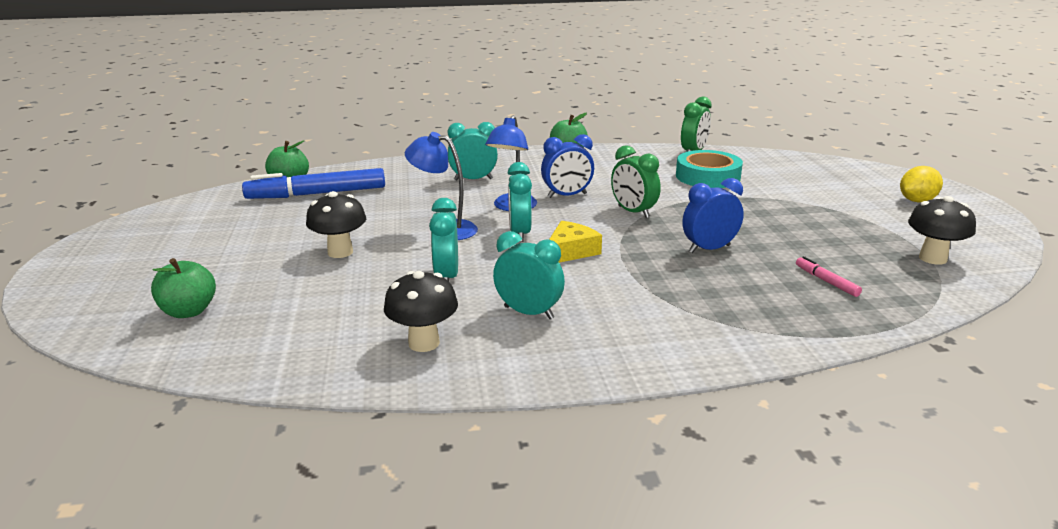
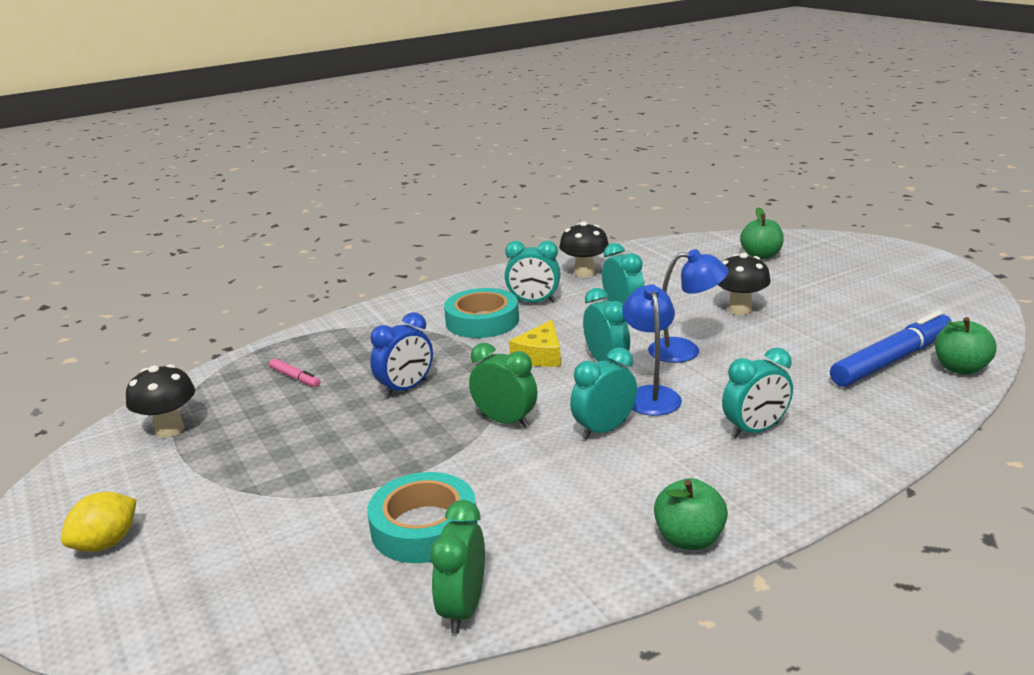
camera: 160 degrees right, 0 degrees up
blue clock [541,134,594,198] -> turquoise clock [570,347,637,440]
none -> turquoise tape [444,288,519,338]

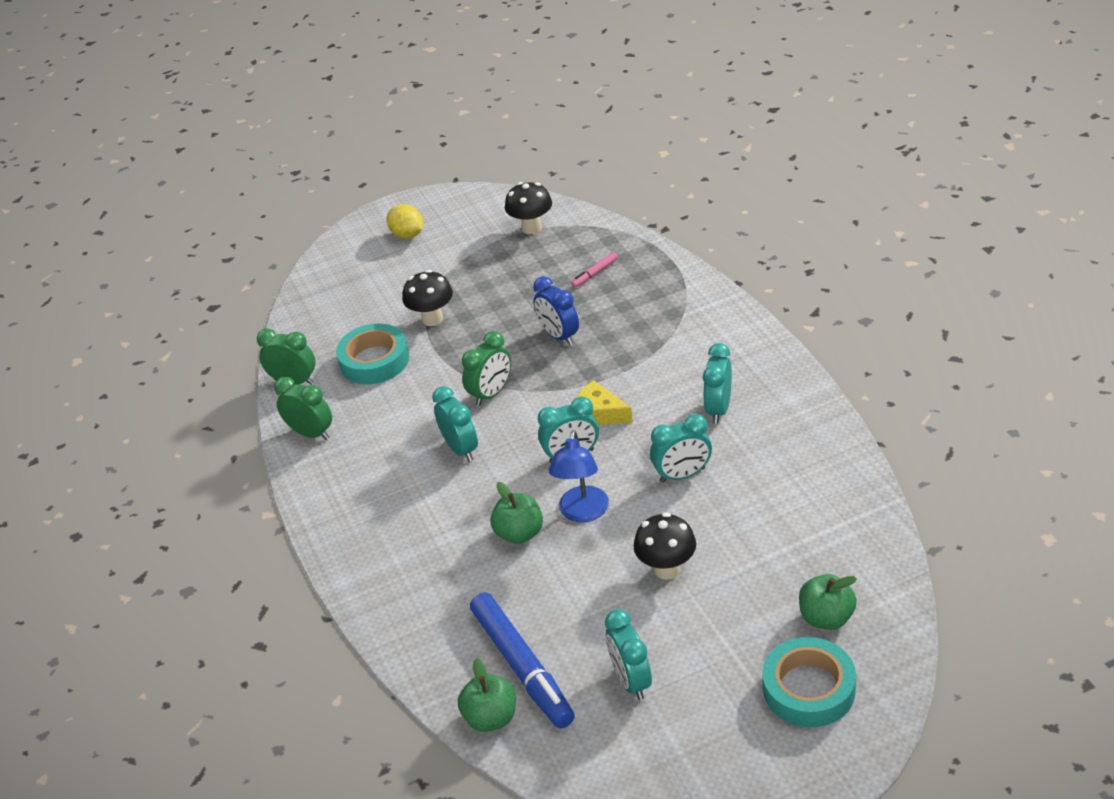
camera: 100 degrees right, 15 degrees up
turquoise tape [444,288,519,338] -> turquoise tape moved to [762,637,856,727]
black mushroom [559,221,609,278] -> black mushroom moved to [402,270,453,326]
blue lamp [622,284,682,416] -> none
green apple [654,478,728,550] -> green apple moved to [490,482,543,544]
turquoise clock [722,348,793,438] -> turquoise clock moved to [605,609,652,700]
none -> green clock [274,377,332,440]

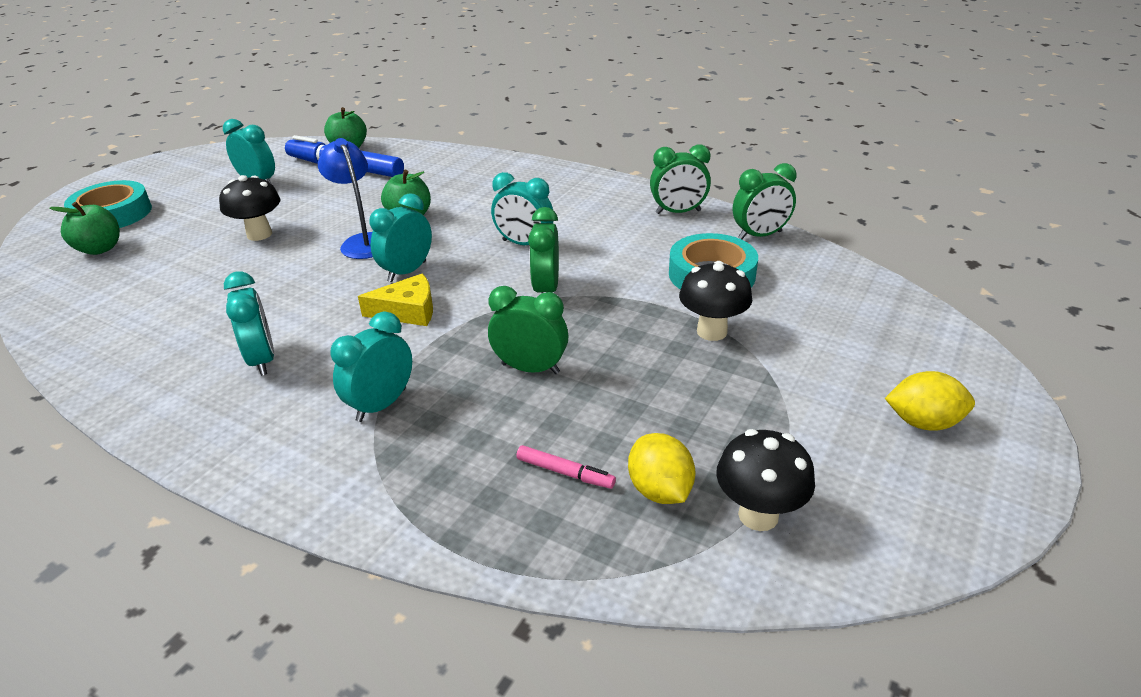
camera: 140 degrees right, 5 degrees down
blue clock [533,276,579,345] -> green clock [488,286,568,374]
pink marker [571,252,618,288] -> pink marker turned 105 degrees clockwise [516,445,616,489]
turquoise clock [650,414,712,482] -> turquoise clock moved to [331,312,412,422]
none -> yellow lemon [628,433,695,504]

